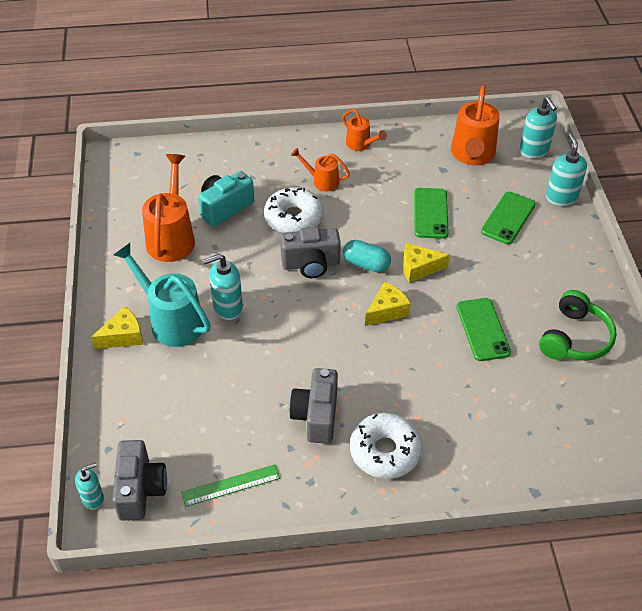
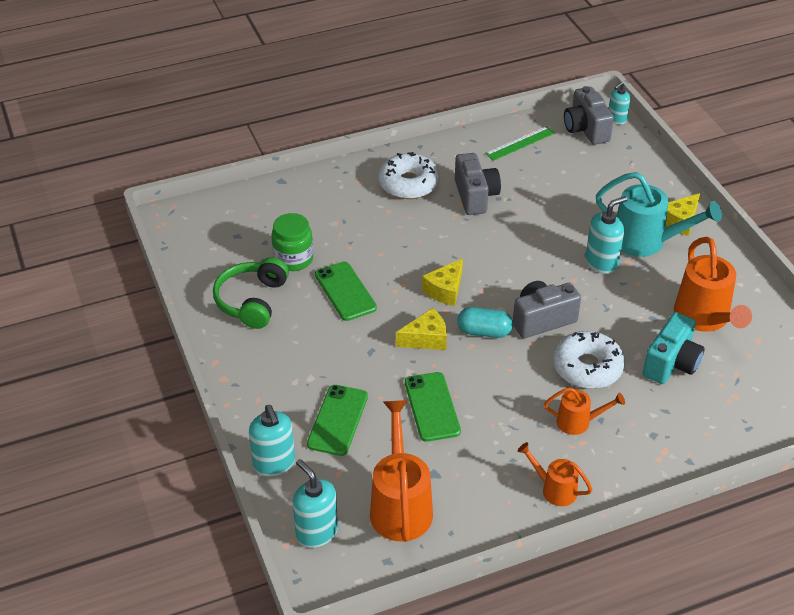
camera: 165 degrees right, 5 degrees down
none -> green jar [271,213,313,271]

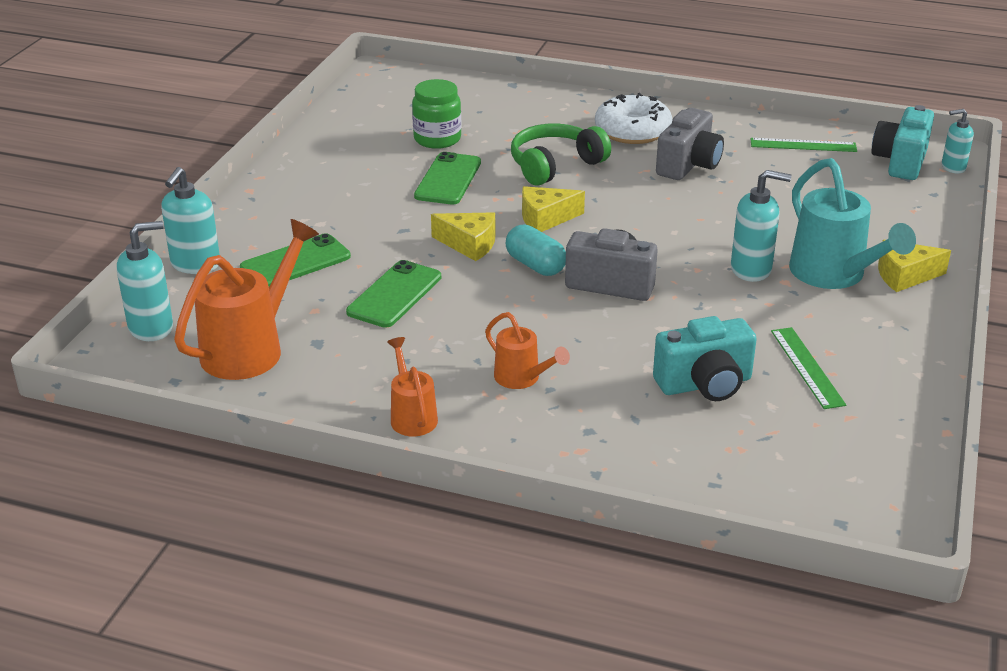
camera: 40 degrees right, 10 degrees down
green headphones [213,257,289,329] -> green headphones moved to [511,124,611,186]
turquoise soap dispenser [293,459,338,548] -> turquoise soap dispenser turned 60 degrees clockwise [117,221,173,341]
white donut [553,331,625,389] -> none
grey camera [564,86,614,145] -> turquoise camera [871,105,934,180]
orange watering can [674,237,752,332] -> green ruler [771,327,846,409]

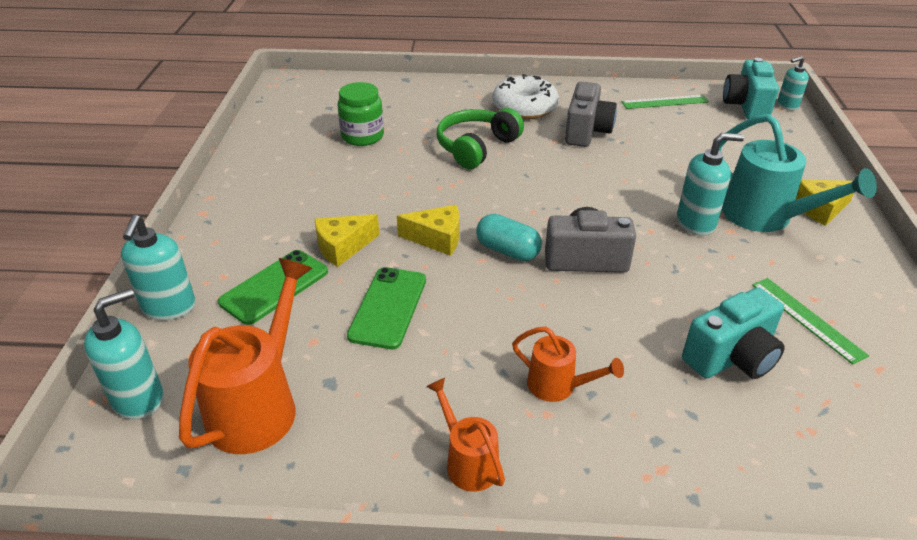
camera: 15 degrees left, 5 degrees up
green phone [414,152,481,205] -> none
yellow cheese [522,186,585,232] -> yellow cheese moved to [315,214,379,267]

